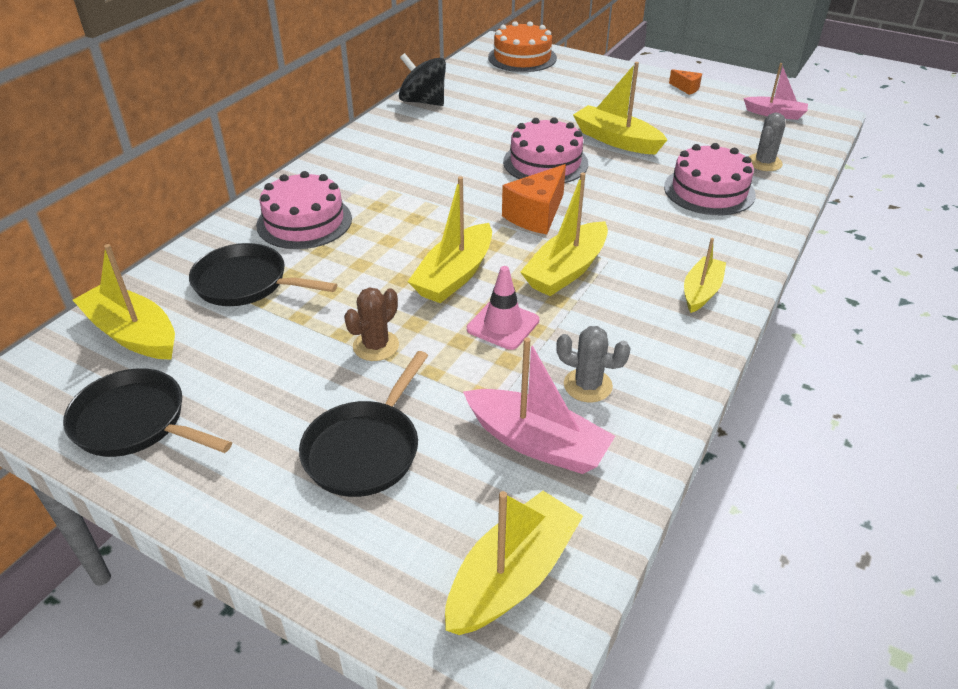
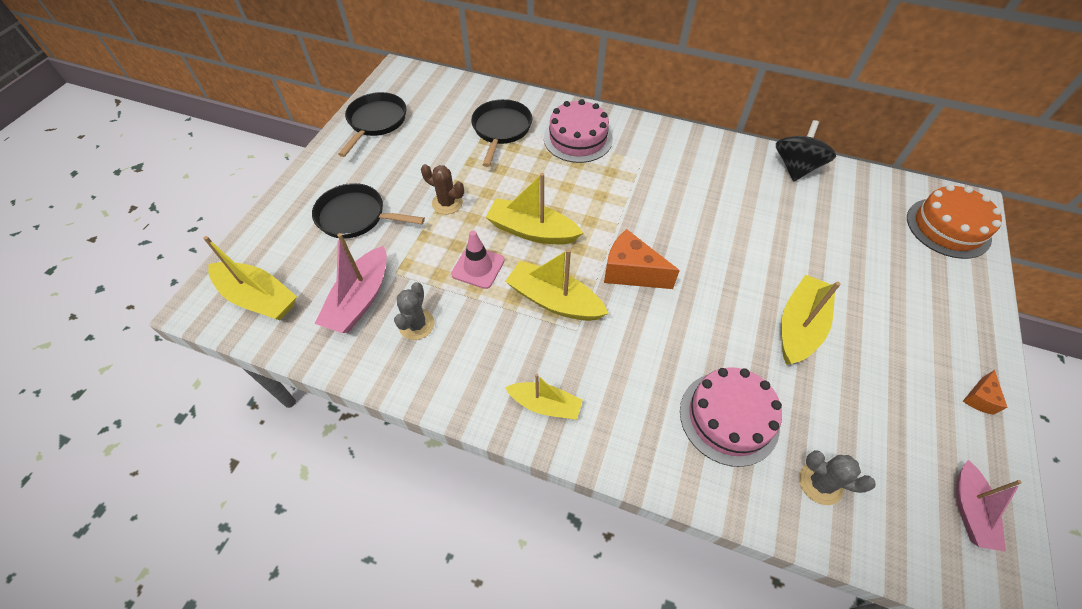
camera: 80 degrees right, 15 degrees up
yellow boat [73,244,175,360] -> none
pink cake [503,117,588,183] -> none

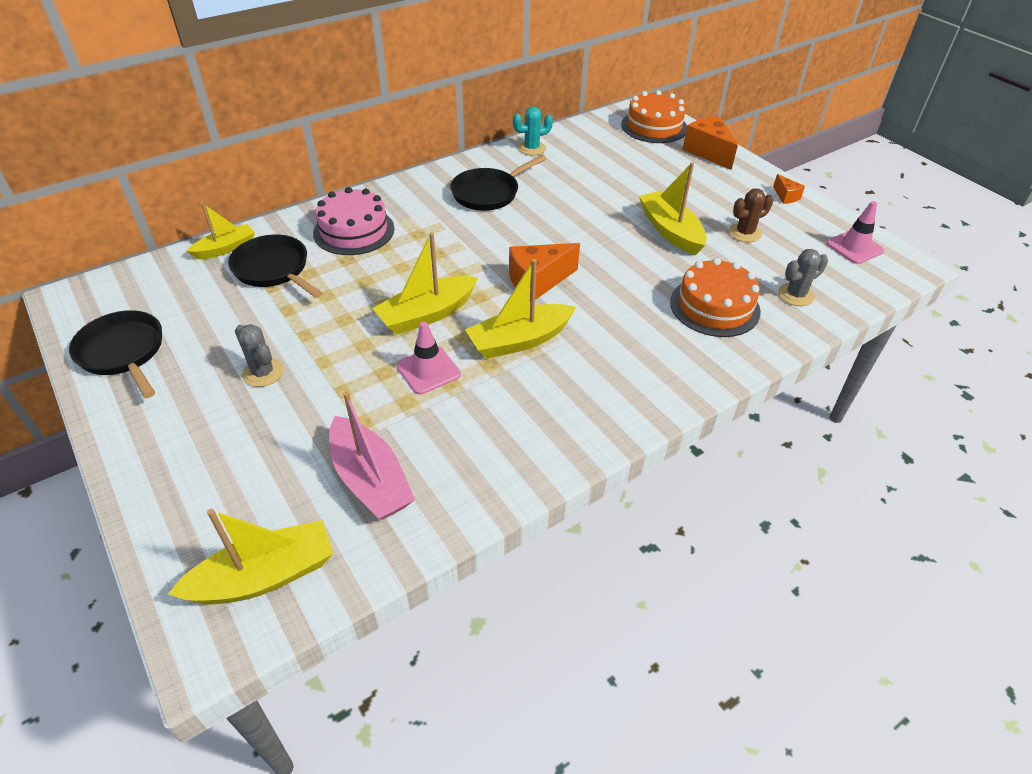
camera: 55 degrees left, 10 degrees down
black pan [312,183,425,238] -> black pan moved to [450,155,547,211]
grey cactus [394,282,435,340] -> grey cactus moved to [235,324,283,387]
brown cactus [421,164,464,214] -> brown cactus moved to [729,188,773,242]
yellow boat [505,374,583,420] -> yellow boat moved to [187,203,255,259]
pink cake [680,367,782,467] -> orange cake [670,258,761,337]
black spinning top [776,120,836,181] -> turquoise cactus [513,106,553,155]
pink boat [956,460,1022,552] -> pink traffic cone [826,201,884,264]
none -> orange cheese [682,116,738,170]

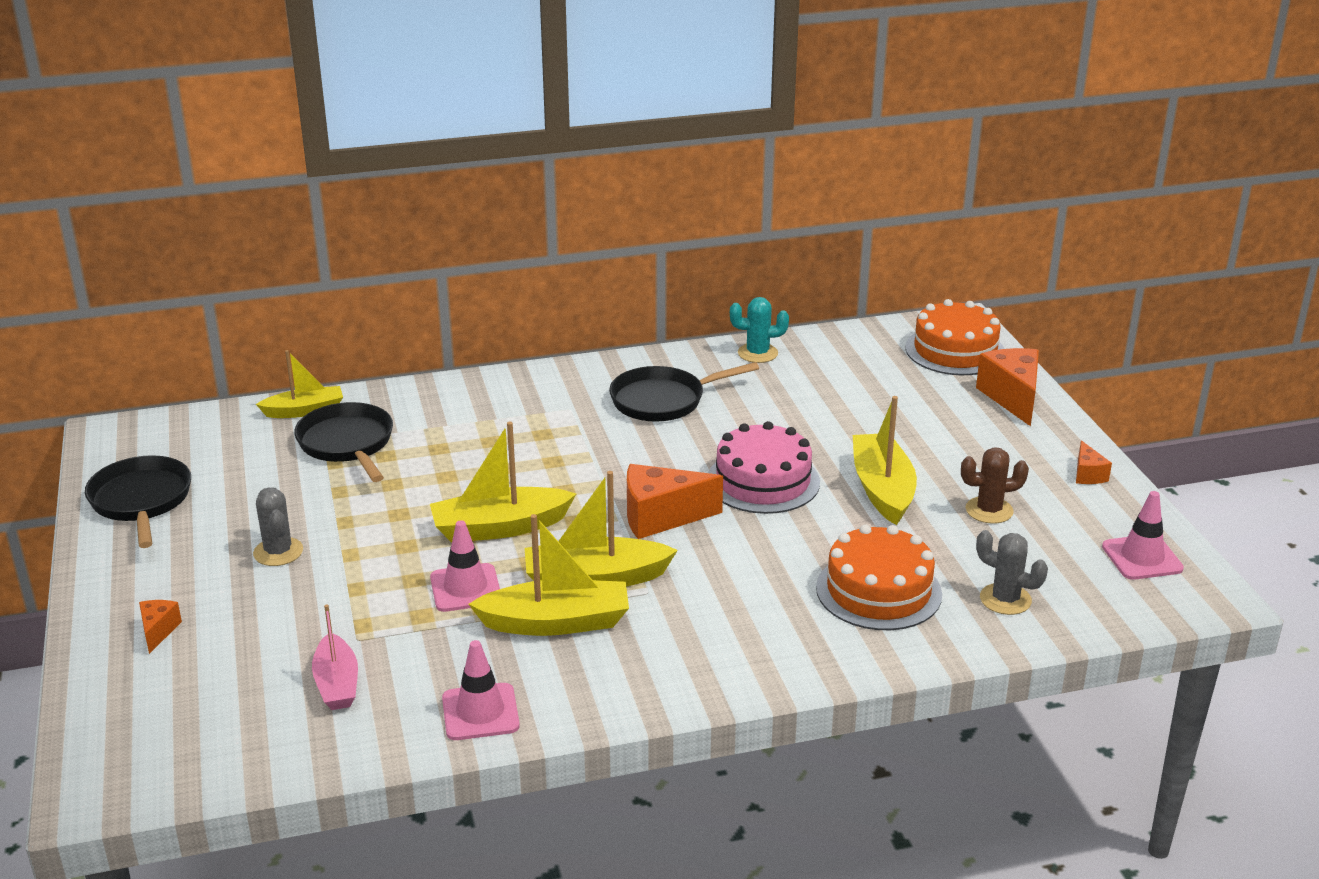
camera: 20 degrees right, 15 degrees down
yellow boat [168,509,333,605] -> yellow boat moved to [469,514,629,636]
pink cake [313,187,394,255] -> pink cake moved to [708,421,820,514]
pink boat [329,392,415,520] -> pink boat [312,604,358,710], size x0.65
grey cactus [778,249,828,306] -> grey cactus turned 45 degrees clockwise [976,530,1048,615]
none -> orange cheese [139,600,182,654]
none -> pink traffic cone [442,640,520,740]

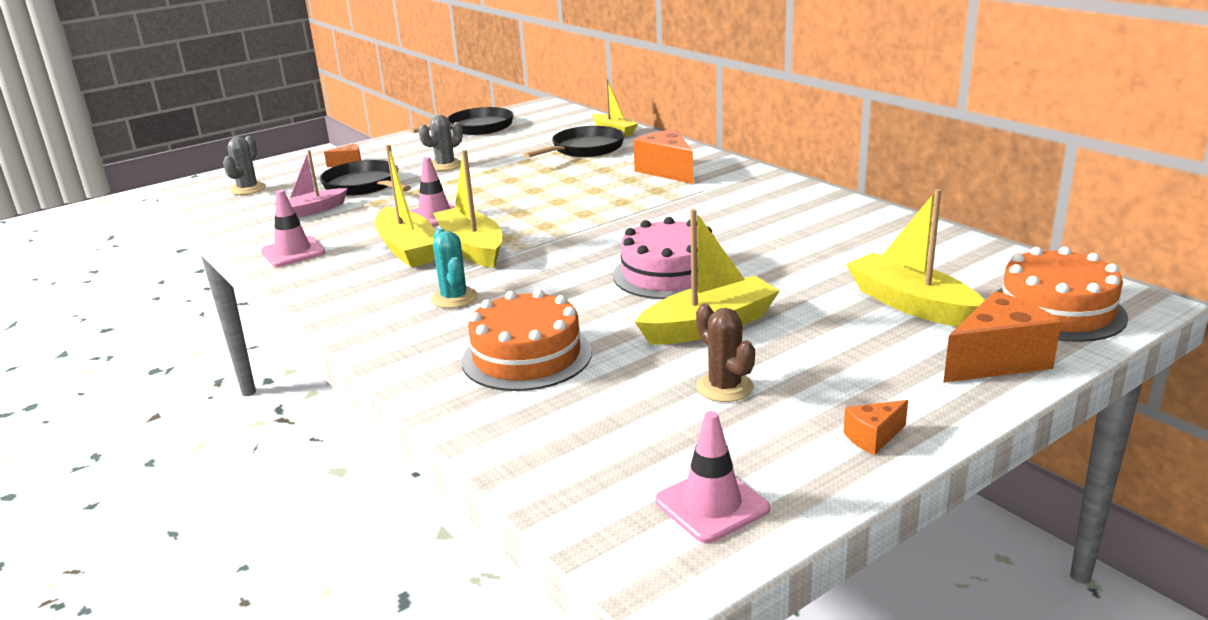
camera: 70 degrees right, 5 degrees down
yellow boat [430,422,576,542] -> yellow boat moved to [846,189,985,327]
black pan [609,362,759,422] -> black pan moved to [320,160,411,196]
orange cheese [627,464,723,539] -> orange cheese moved to [633,129,693,184]
turquoise cactus [730,297,789,363] -> turquoise cactus moved to [431,228,478,308]
grey cactus [976,530,1048,615] -> grey cactus moved to [223,136,266,195]

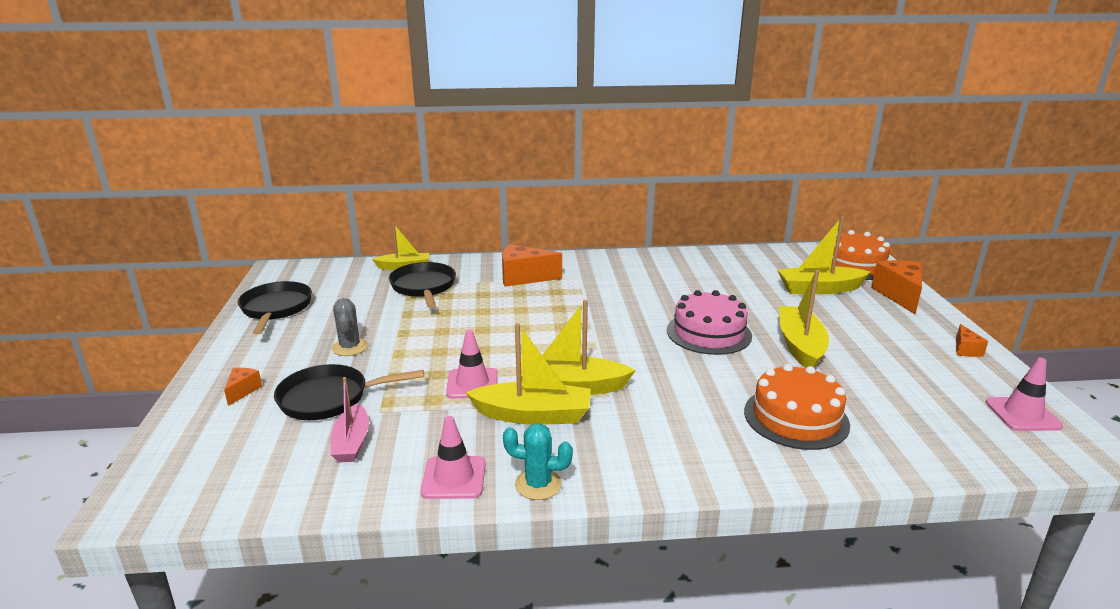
camera: 60 degrees left, 0 degrees up
grey cactus [223,136,266,195] -> none
turquoise cactus [431,228,478,308] -> turquoise cactus moved to [503,423,573,500]
brown cactus [696,304,755,402] -> none

